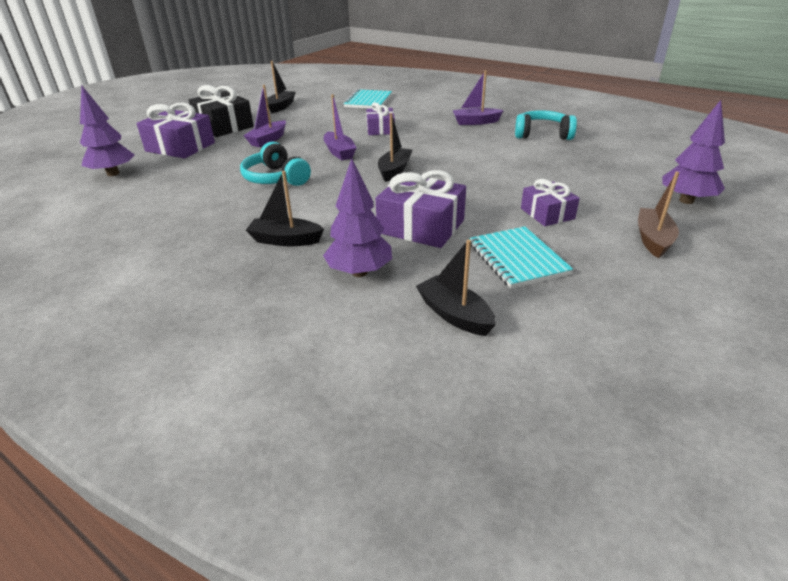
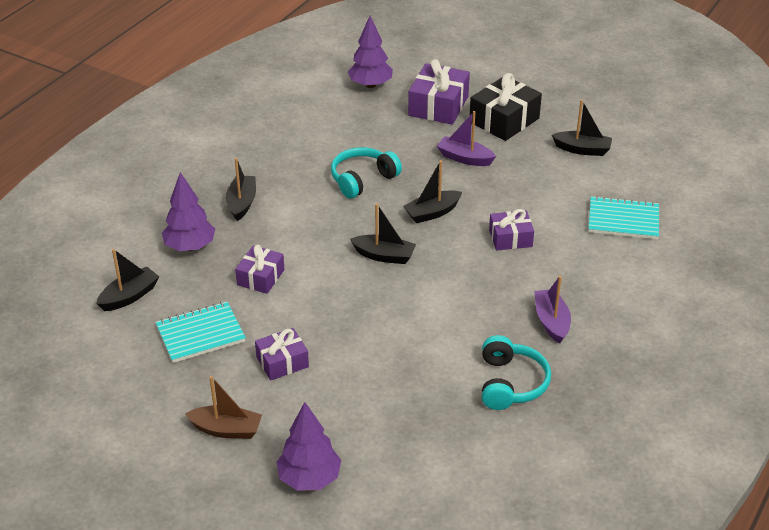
camera: 85 degrees right, 5 degrees up
purple boat [324,94,357,160] -> black boat [403,160,462,223]
purple gift [375,170,466,248] -> purple gift [235,245,285,294], size x0.62

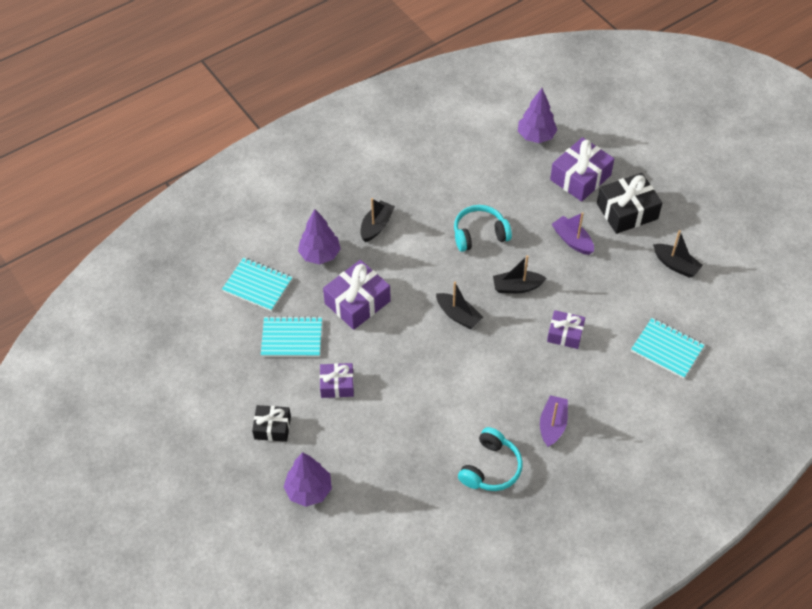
camera: 25 degrees right, 15 degrees up
black boat [96,249,159,311] -> turquoise notebook [222,257,293,311]
brown boat [185,376,262,439] -> black gift [252,405,291,442]
purple gift [235,245,285,294] -> purple gift [323,260,391,330], size x1.62

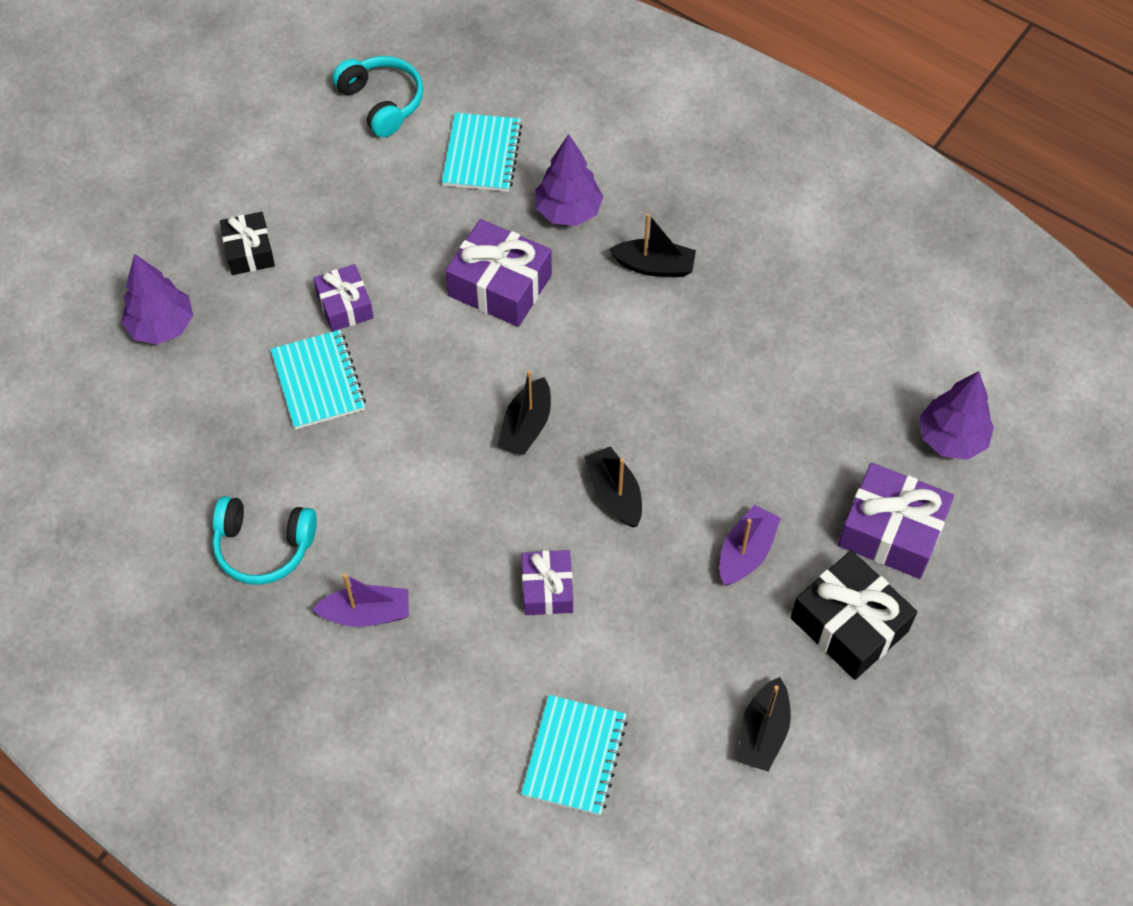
camera: 70 degrees right, 5 degrees up
turquoise notebook [261,316,322,357] -> turquoise notebook moved to [271,330,366,429]
turquoise headphones [454,205,512,252] -> turquoise headphones moved to [332,56,423,137]

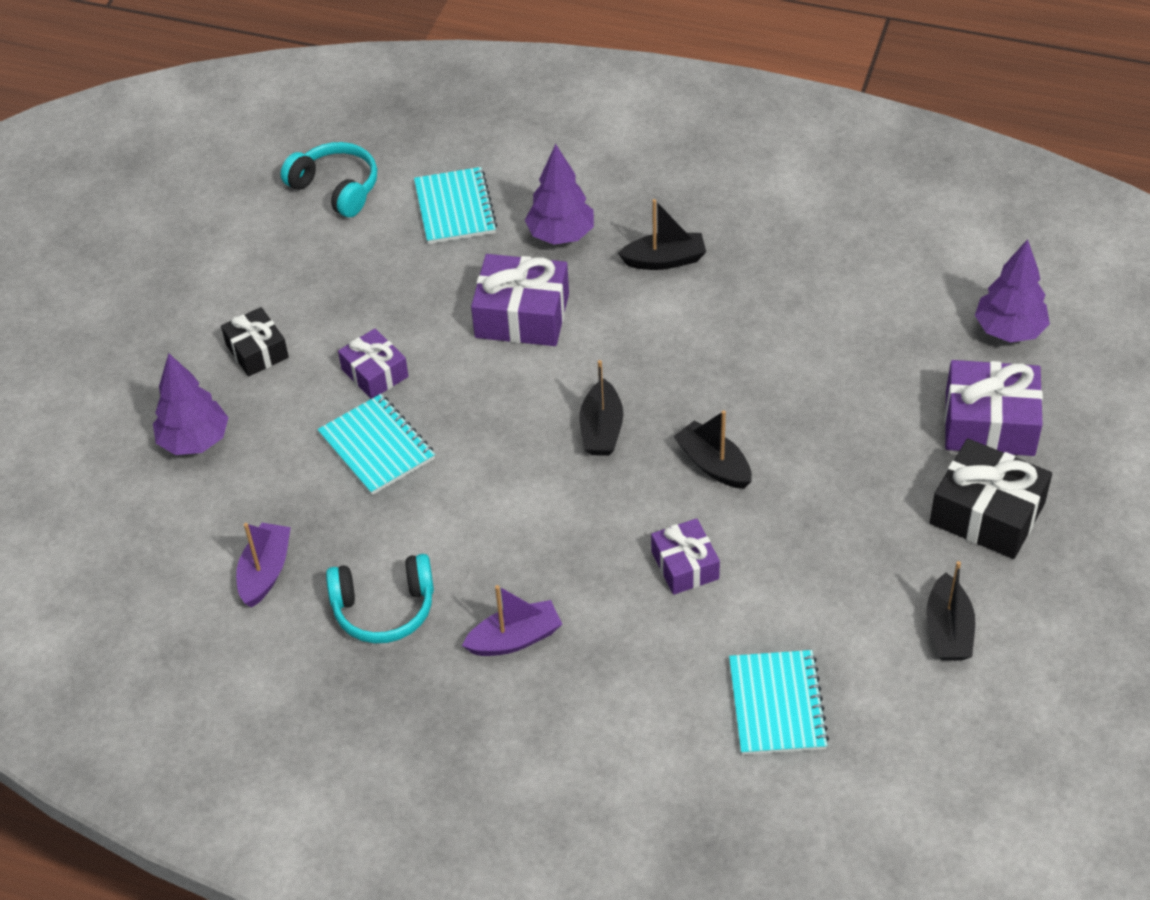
camera: 15 degrees left, 10 degrees down
purple boat [720,505,781,586] -> purple boat moved to [236,523,291,608]

